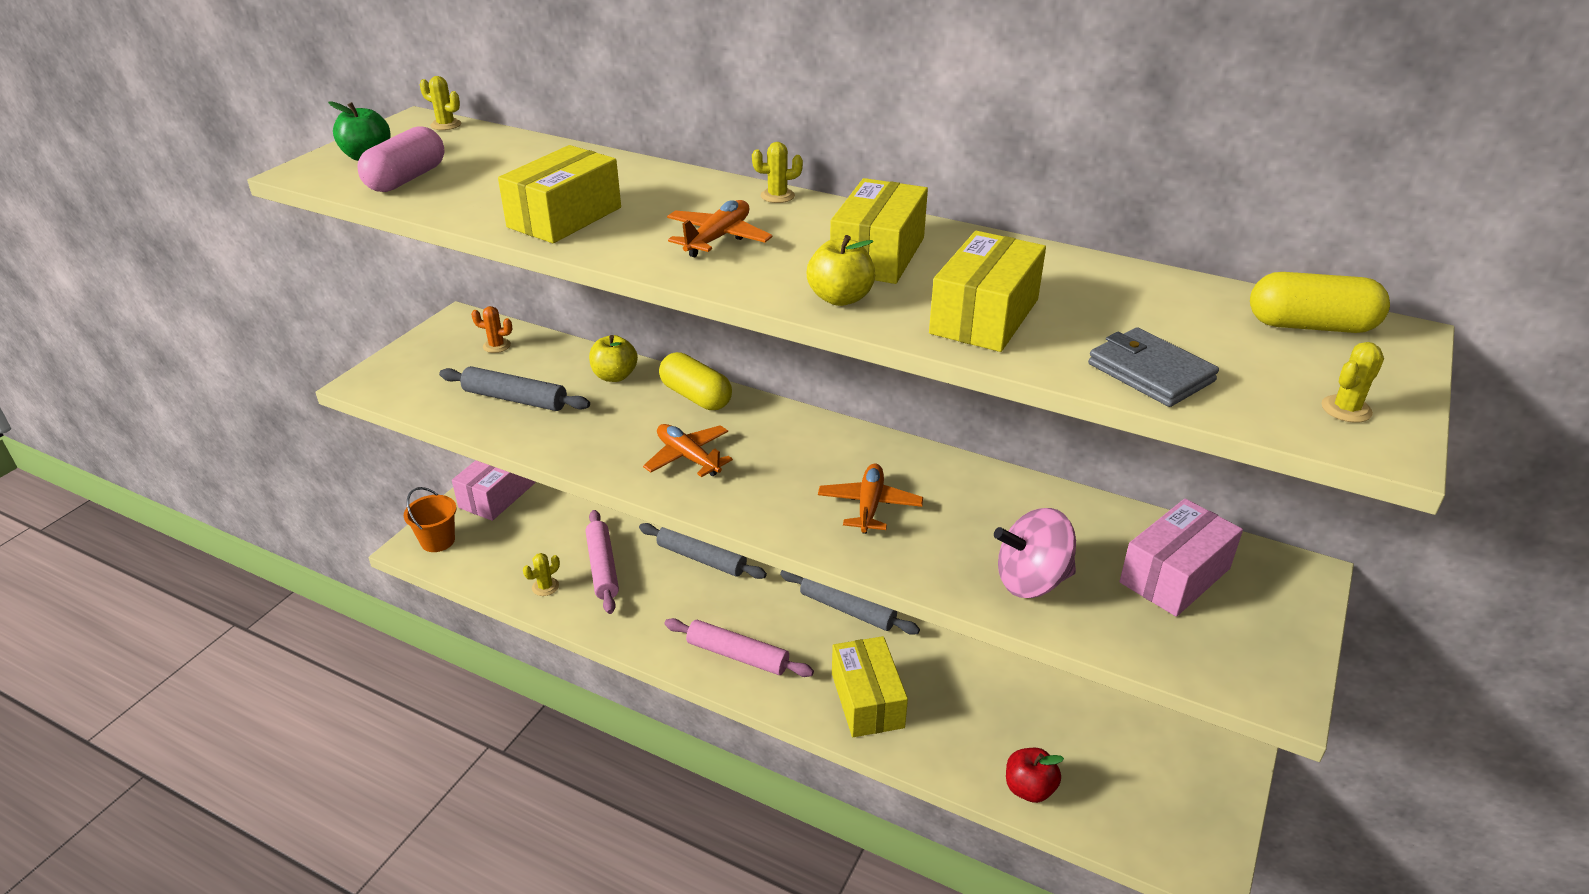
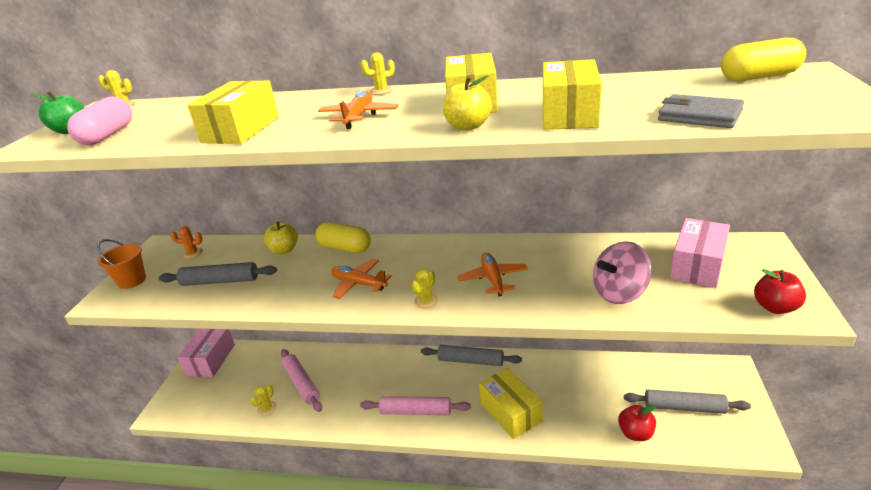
camera: 15 degrees left, 5 degrees down
orange bucket [404,487,456,552] -> orange bucket moved to [97,239,146,289]
grey rolling pin [639,523,767,579] -> grey rolling pin moved to [624,389,751,414]
yellow cactus [1321,342,1384,423] -> yellow cactus moved to [411,269,438,308]
none -> red apple [754,269,806,314]

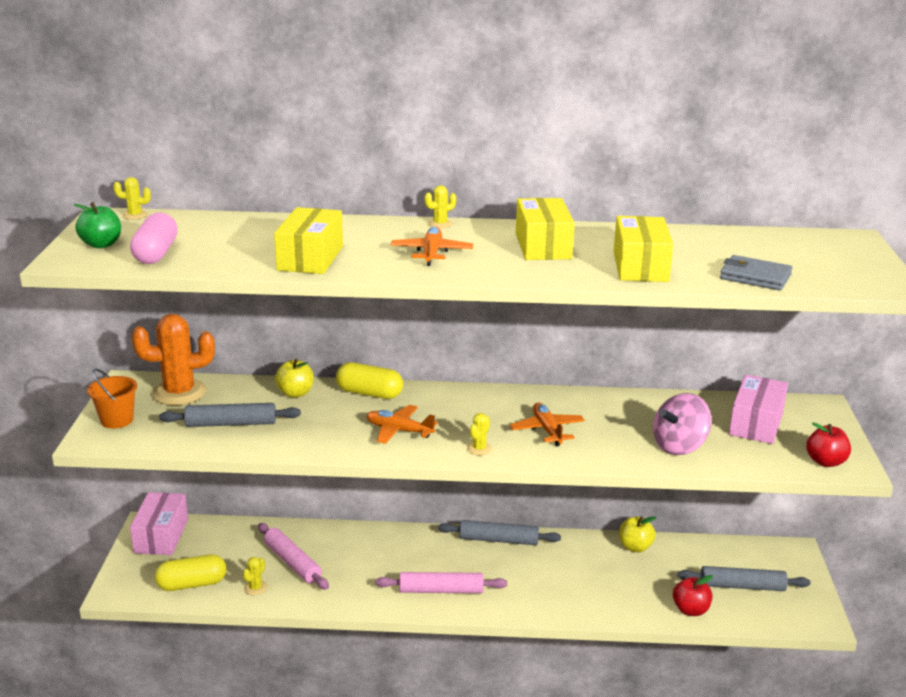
camera: 10 degrees left, 5 degrees down
orange cactus [170,226,203,259] -> orange cactus [132,314,215,406], size x2.29
yellow apple [443,75,492,130] -> yellow apple moved to [619,516,657,552]
yellow box [479,368,543,439] -> none
yellow capsule [721,38,806,81] -> yellow capsule moved to [155,554,226,591]

